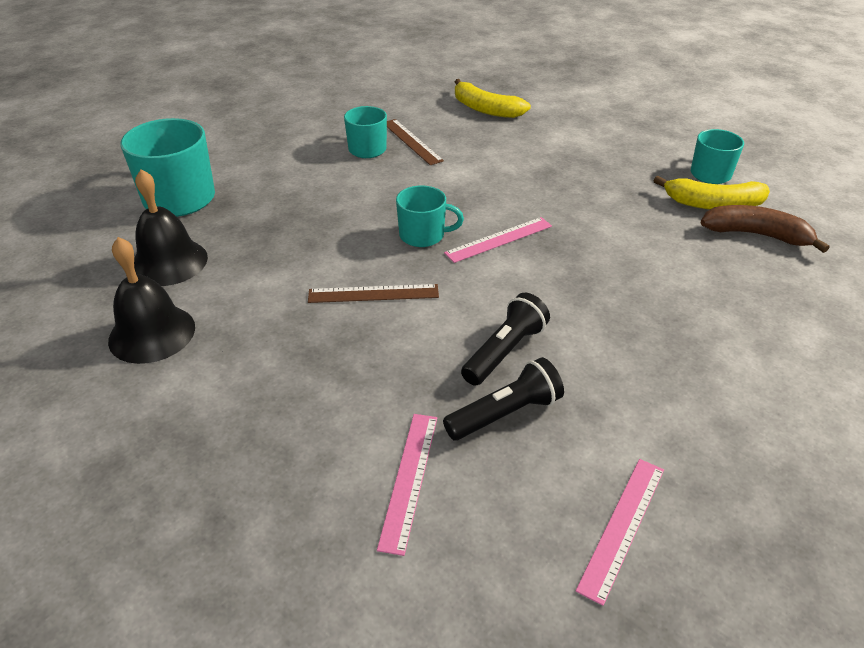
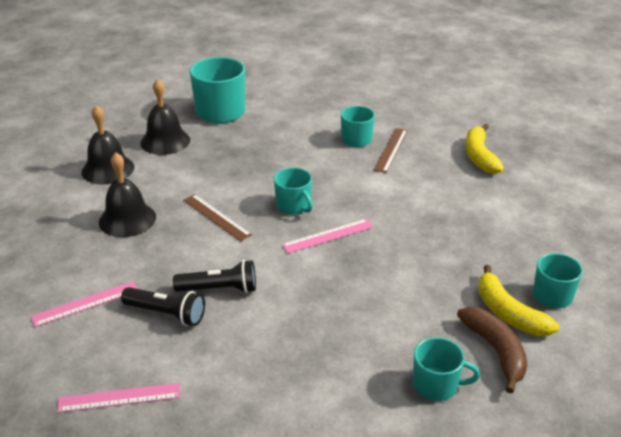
camera: 50 degrees right, 5 degrees down
pink ruler [444,217,552,263] -> pink ruler turned 45 degrees counterclockwise [282,219,373,253]
none -> black bell [99,152,156,237]
none -> turquoise mug [413,337,480,401]

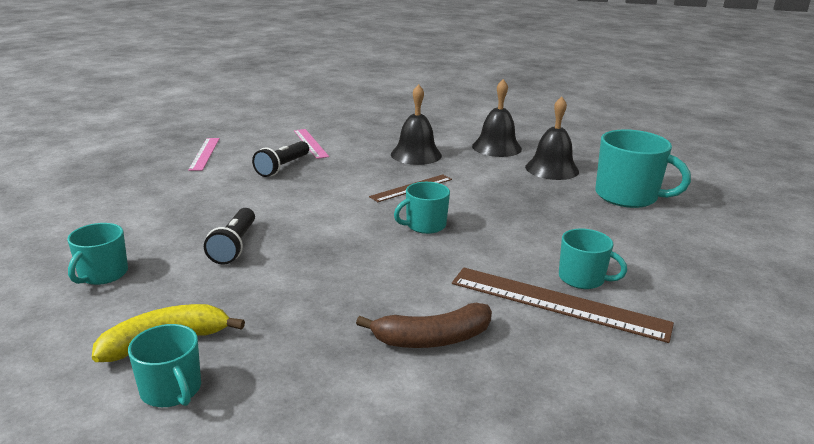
camera: 95 degrees right, 10 degrees down
black flashlight [173,260,256,293] -> black flashlight moved to [204,208,255,265]
pink ruler [282,219,373,253] -> none
brown ruler [374,128,408,173] -> brown ruler [452,268,674,343], size x1.71
brown banana [457,307,528,394] -> brown banana moved to [356,303,492,348]
yellow banana [465,124,504,174] -> none

